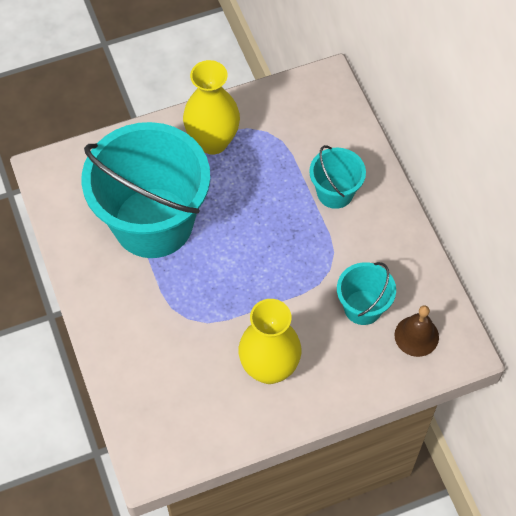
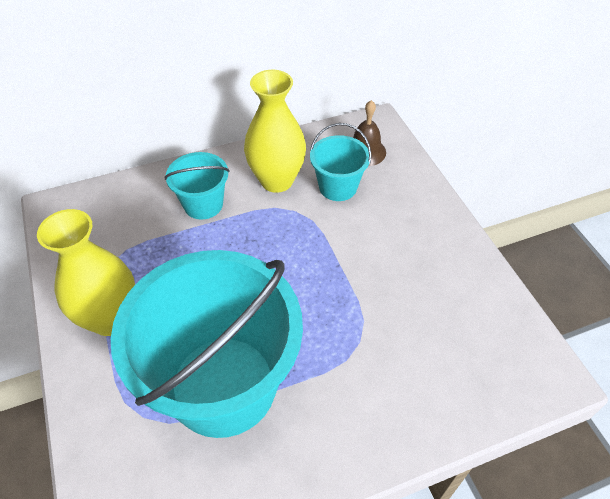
camera: 90 degrees left, 10 degrees down
yellow vase [238,299,302,384] -> yellow vase moved to [244,70,306,193]

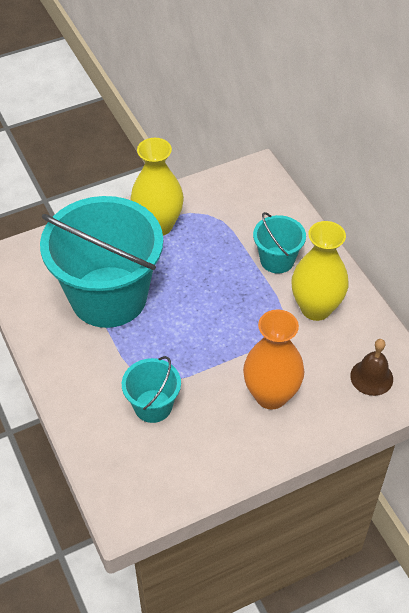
camera: 85 degrees right, 0 degrees up
turquoise bucket [310,123,371,201] -> turquoise bucket moved to [122,356,181,423]
none -> orange vase [243,309,304,410]

